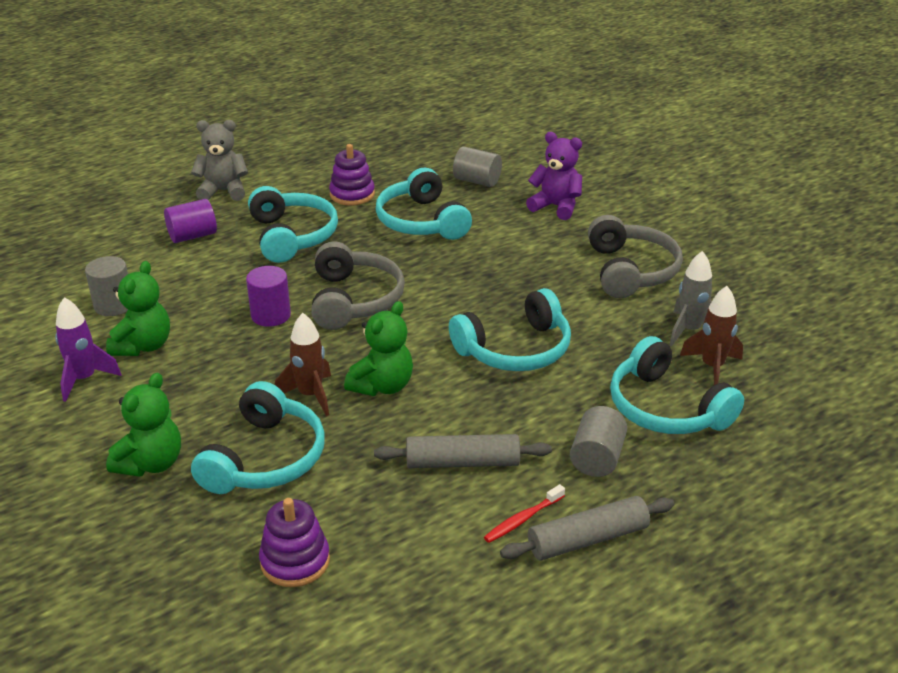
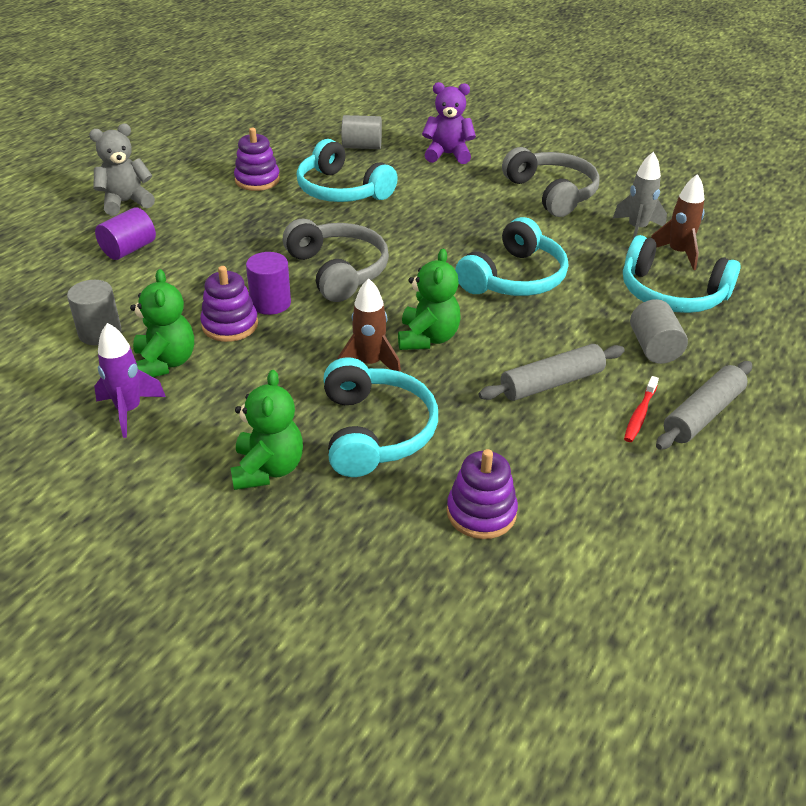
camera: 25 degrees left, 5 degrees up
turquoise headphones [248,186,338,263] -> none
none -> purple stacking toy [200,266,258,342]

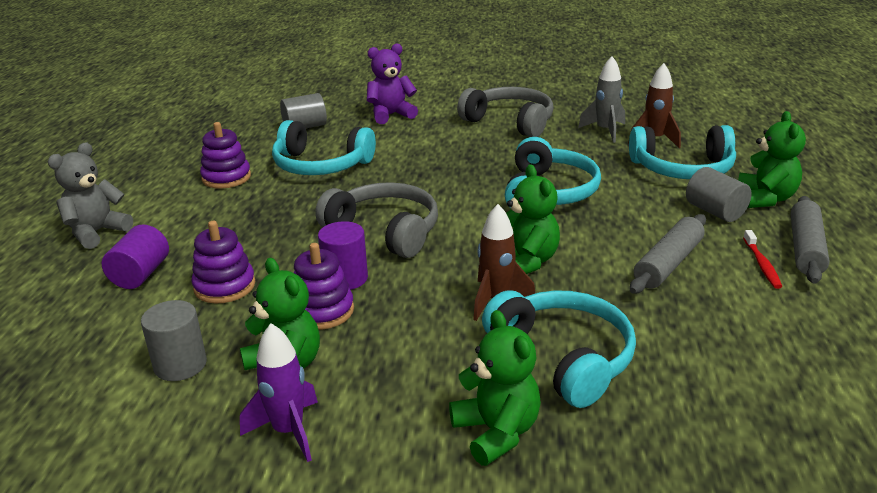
camera: 25 degrees left, 10 degrees down
purple stacking toy [447,449,518,539] -> purple stacking toy moved to [191,221,255,303]
none -> green teddy bear [738,111,806,208]

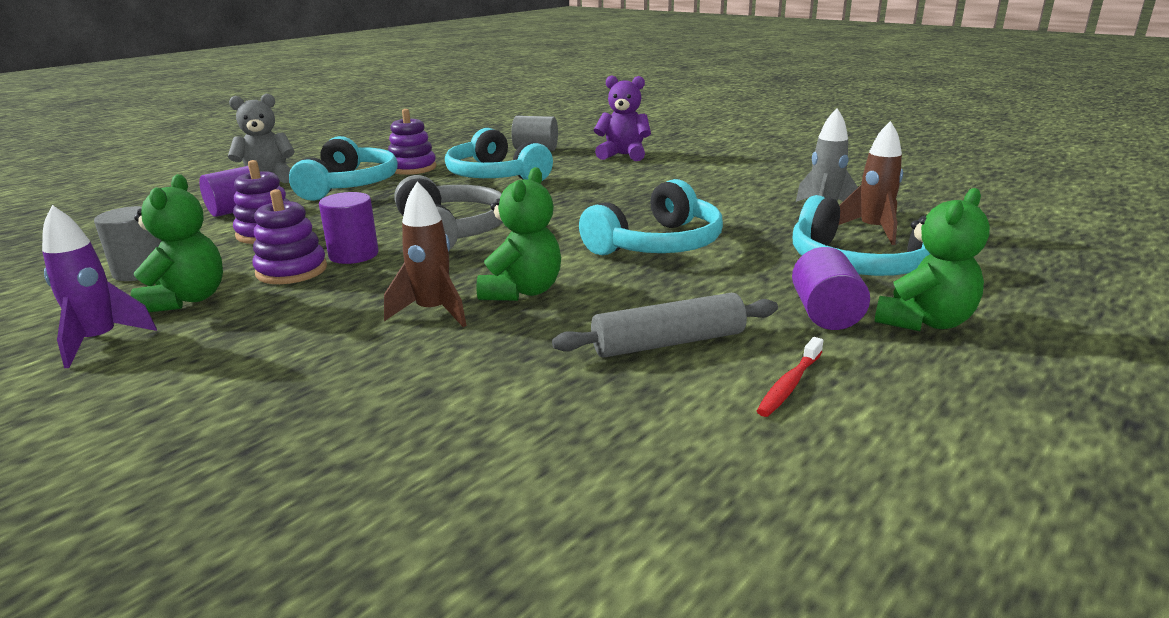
camera: 35 degrees right, 5 degrees down
green teddy bear [449,310,541,466] -> none
grey headphones [457,87,554,137] -> none
turquoise headphones [482,290,636,408] -> turquoise headphones moved to [289,136,398,201]
grey cylinder [686,167,752,222] -> purple cylinder [792,247,870,330]
grey rolling pin [791,196,829,283] -> none

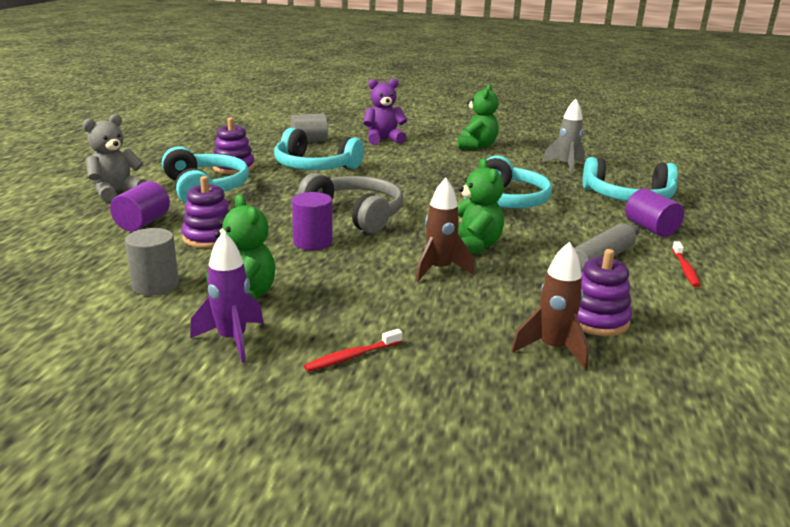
camera: 30 degrees left, 0 degrees up
purple stacking toy [252,189,327,284] -> purple stacking toy moved to [577,249,632,336]
brown rocket [839,121,903,245] -> brown rocket moved to [511,242,589,370]
green teddy bear [875,188,990,331] -> green teddy bear moved to [458,84,499,150]
none -> red toothbrush [304,329,402,372]

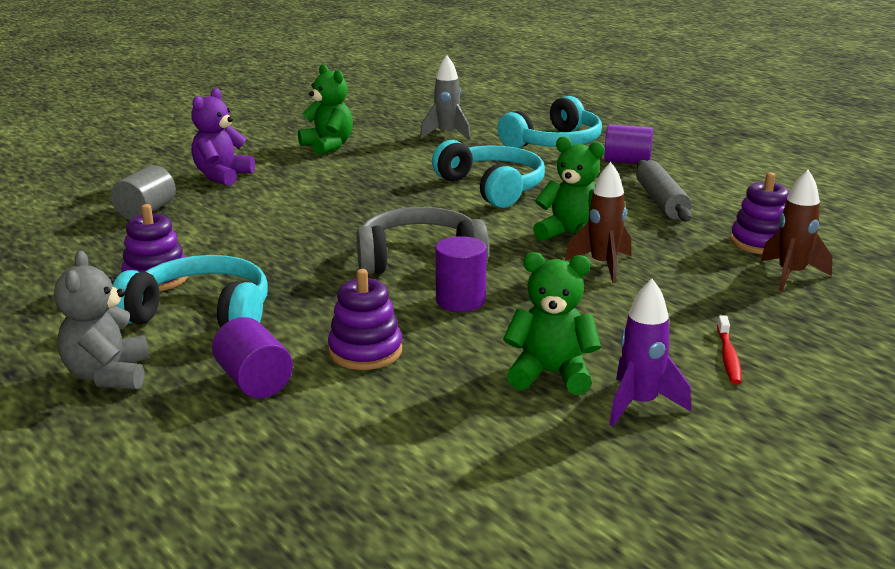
camera: 50 degrees left, 0 degrees up
grey cylinder [125,228,179,296] -> none
turquoise headphones [274,128,364,170] -> none
red toothbrush [672,241,700,287] -> none

